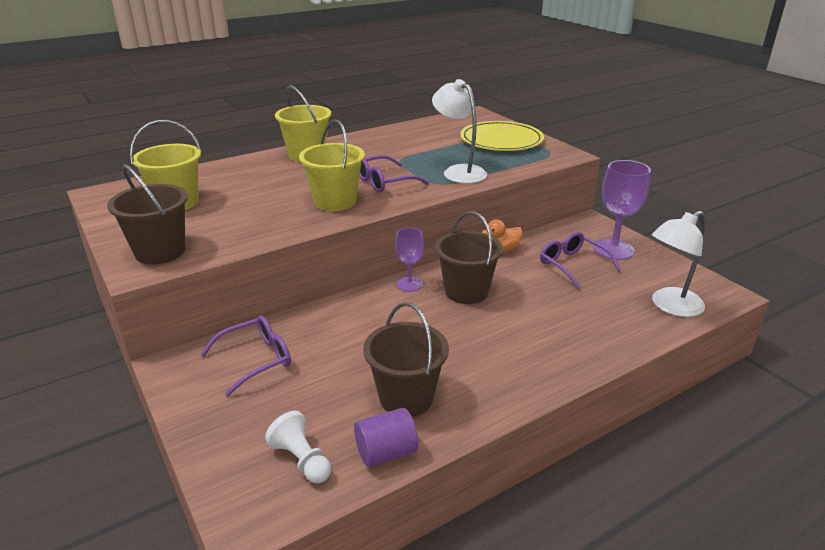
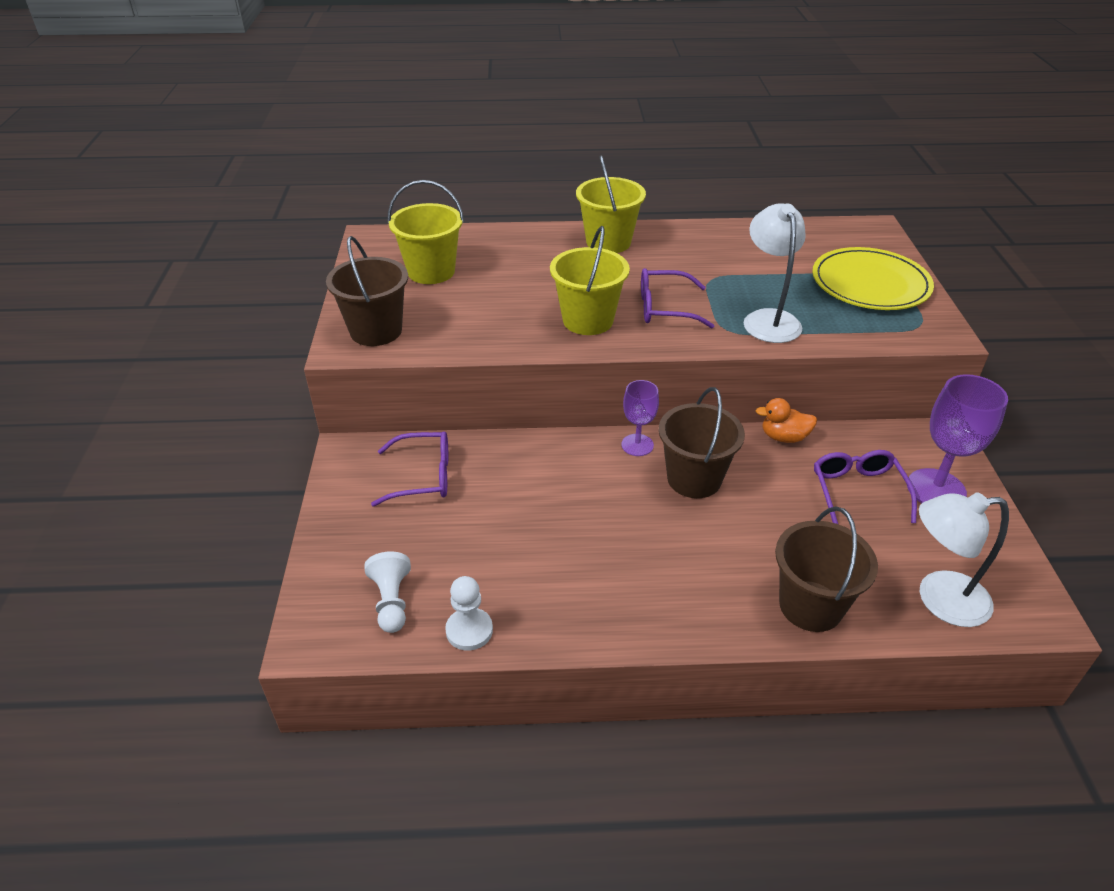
camera: 30 degrees right, 10 degrees up
purple cylinder [354,408,419,467] -> white pawn [445,576,493,651]
brown bucket [363,302,449,417] -> brown bucket moved to [775,506,878,632]

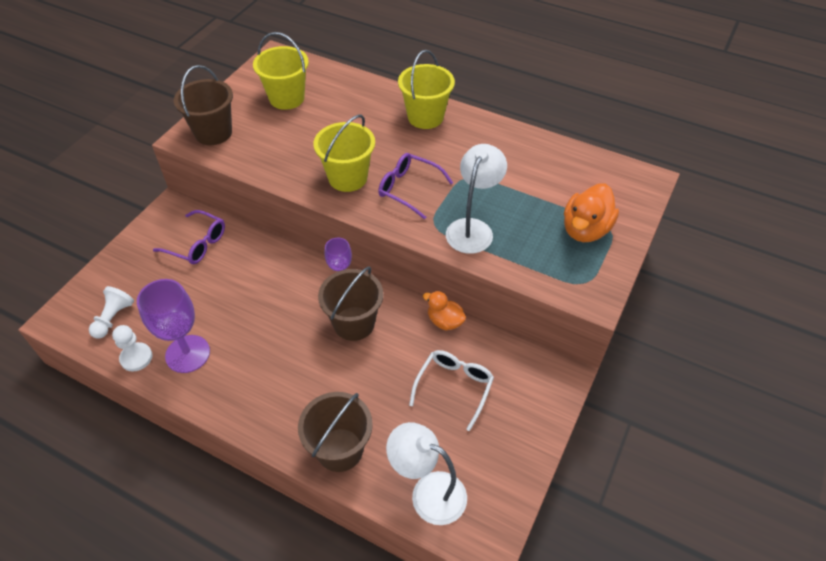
camera: 30 degrees right, 10 degrees up
yellow plate [812,247,934,310] -> orange duck [564,184,619,242]
purple glasses [814,450,917,524] -> white glasses [409,350,494,431]
purple goblet [907,374,1008,503] -> purple goblet moved to [137,279,210,373]

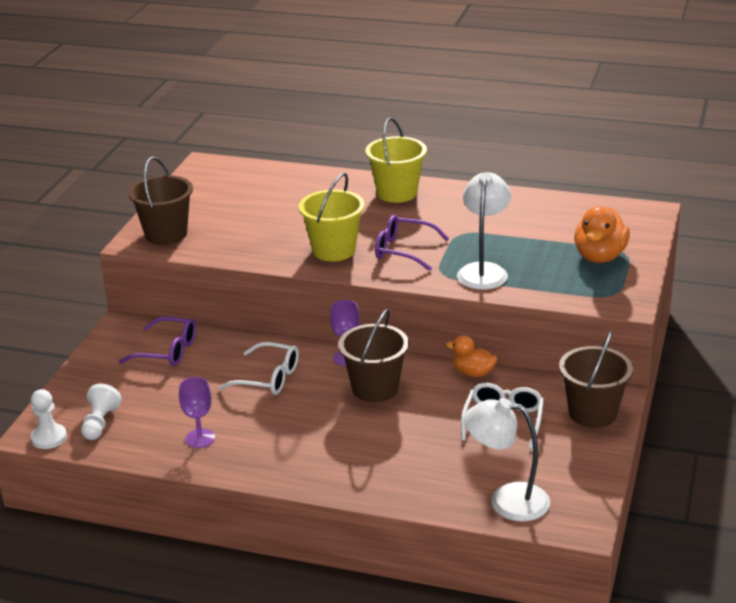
camera: 10 degrees left, 20 degrees down
white pawn [112,325,153,372] -> white pawn moved to [31,389,67,449]
purple goblet [137,279,210,373] -> purple goblet [179,377,215,448], size x0.60
yellow bucket [253,32,309,110] -> none
brown bucket [298,392,373,472] -> brown bucket moved to [559,331,633,428]
none -> white glasses [218,342,299,395]

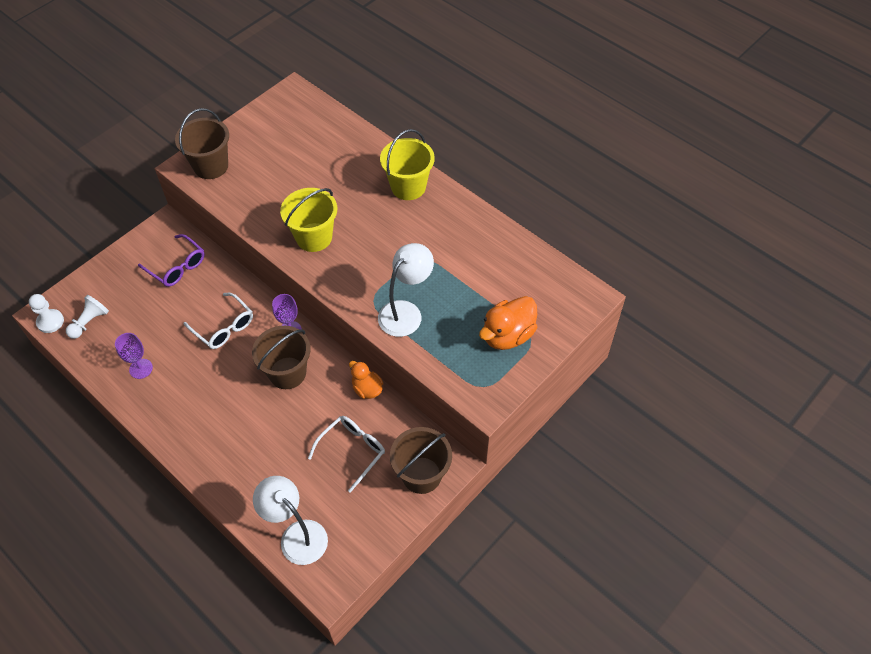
camera: 25 degrees right, 25 degrees up
purple glasses [375,215,449,271] -> none

